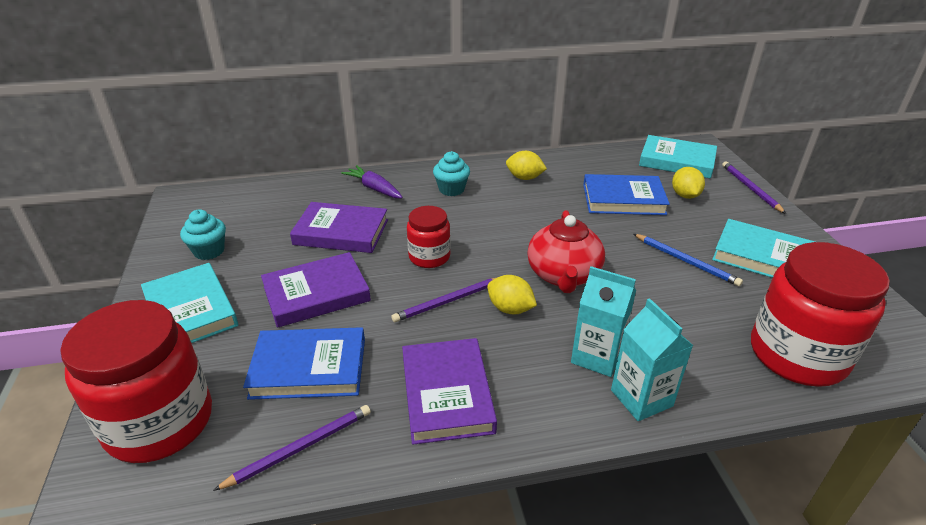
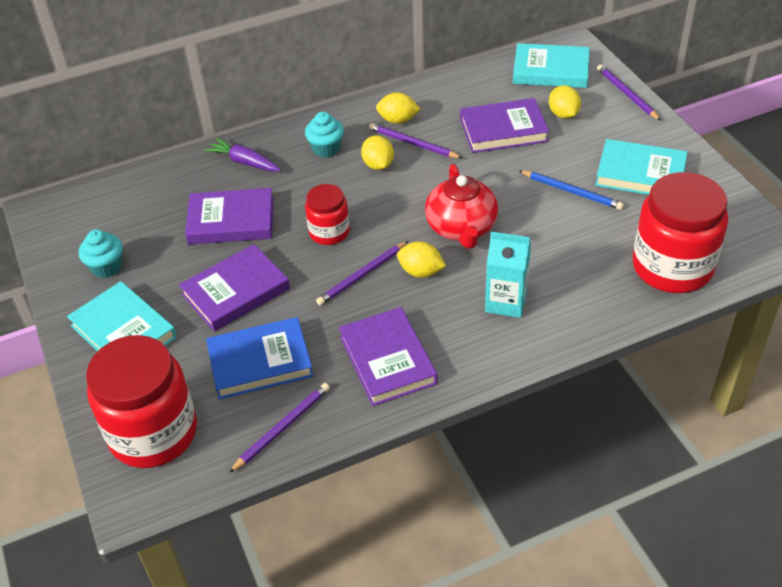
camera: 10 degrees left, 10 degrees up
blue book [583,174,670,215] -> purple book [460,98,549,153]
turquoise carton [611,298,693,421] -> none
none -> yellow lemon [361,135,394,170]
none -> purple pencil [369,123,462,158]

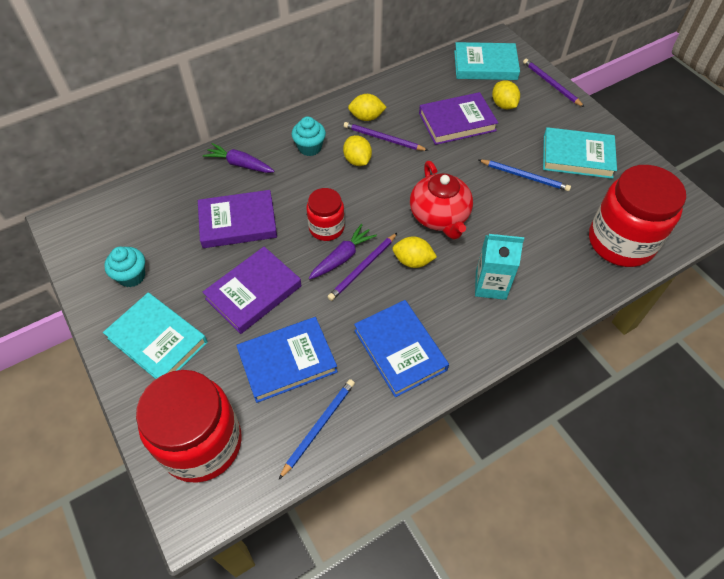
camera: 10 degrees left, 10 degrees up
purple pencil [229,383,330,473] -> blue pencil [279,379,355,479]
purple book [339,307,438,406] -> blue book [354,300,449,397]
none -> purple carrot [309,224,377,280]

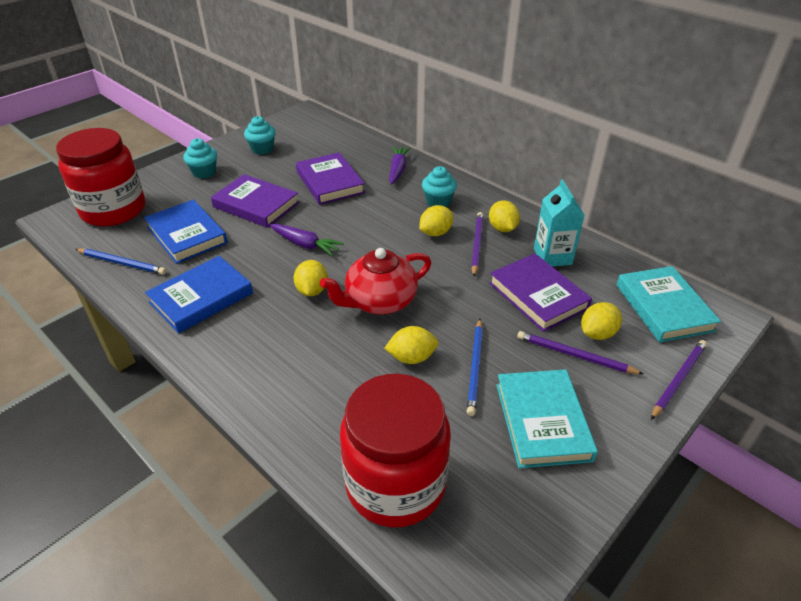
camera: 75 degrees right, 15 degrees down
turquoise book [103,293,208,379] -> turquoise cupcake [183,138,217,179]
red jar [307,188,345,241] -> none
purple pencil [328,233,397,301] -> purple pencil moved to [517,331,643,374]
turquoise carton [475,234,524,300] -> turquoise carton moved to [534,180,585,267]
none -> yellow lemon [384,326,438,364]

